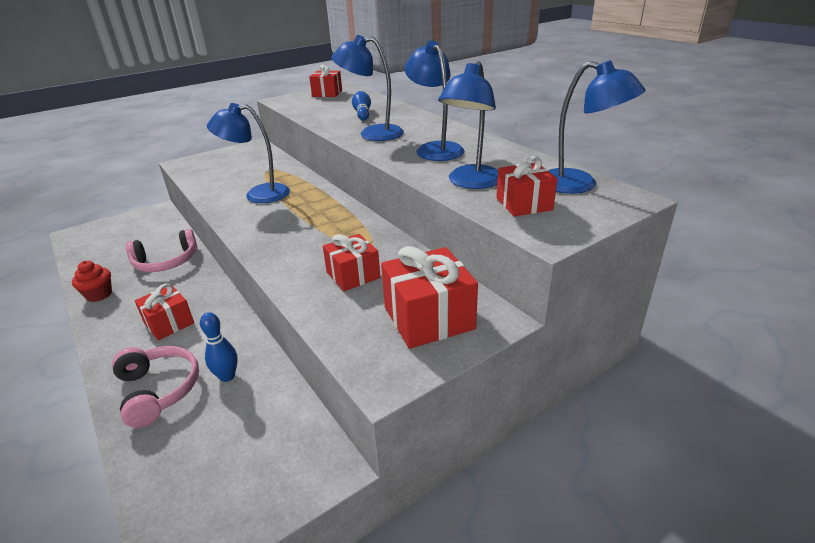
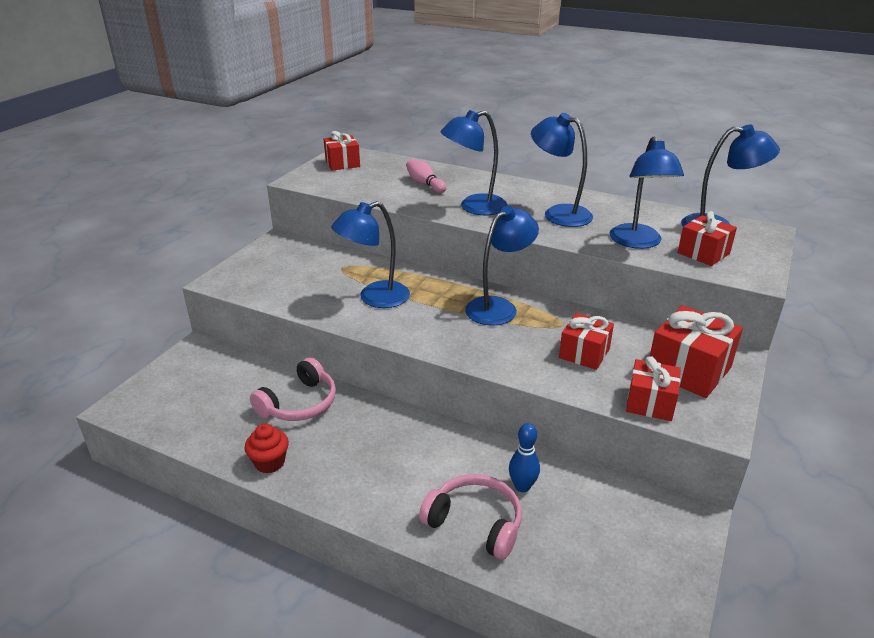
camera: 30 degrees left, 0 degrees up
red gift [135,284,194,340] -> red gift moved to [626,356,681,421]
blue bowling pin [352,91,371,121] -> pink bowling pin [406,159,446,193]
none -> blue lamp [465,206,539,326]

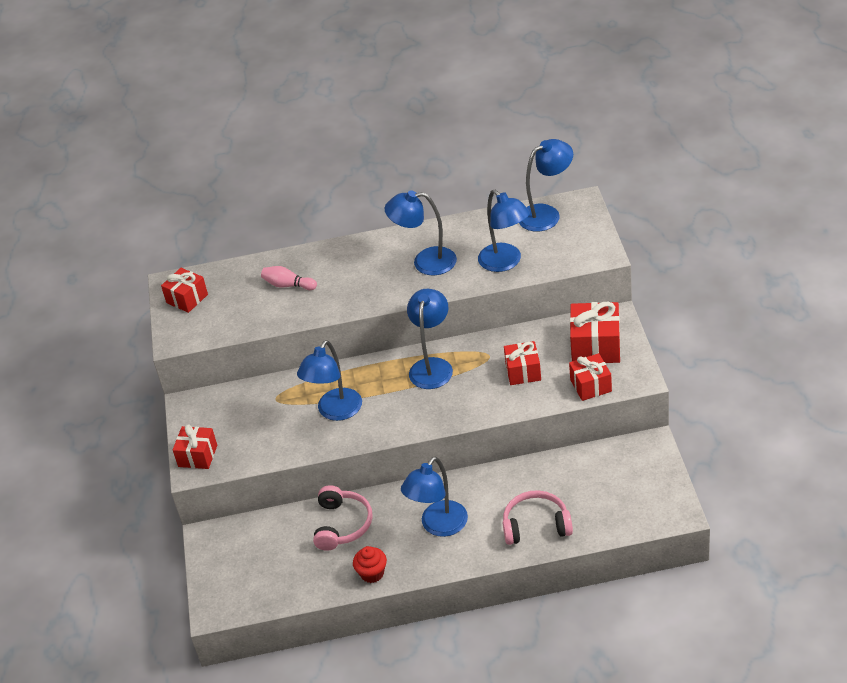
camera: 30 degrees left, 10 degrees up
blue lamp [440,110,508,215] -> blue lamp moved to [401,457,468,537]
blue bowling pin [509,423,540,492] -> none
red gift [678,211,737,266] -> red gift moved to [173,424,217,469]

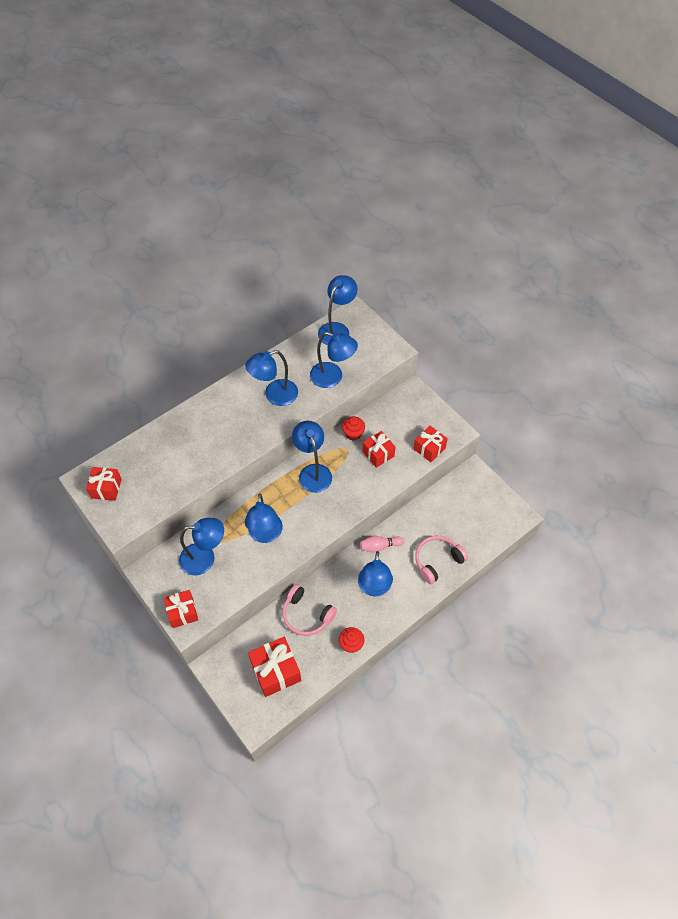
camera: 35 degrees left, 15 degrees up
pink bowling pin [261,266,317,290] -> pink bowling pin moved to [360,536,404,552]
pink headphones [313,485,373,551] -> pink headphones turned 150 degrees clockwise [282,584,337,636]
red gift [570,301,620,363] -> red gift moved to [248,637,301,697]
none -> blue lamp [179,518,224,575]
none -> red cupcake [342,417,365,441]

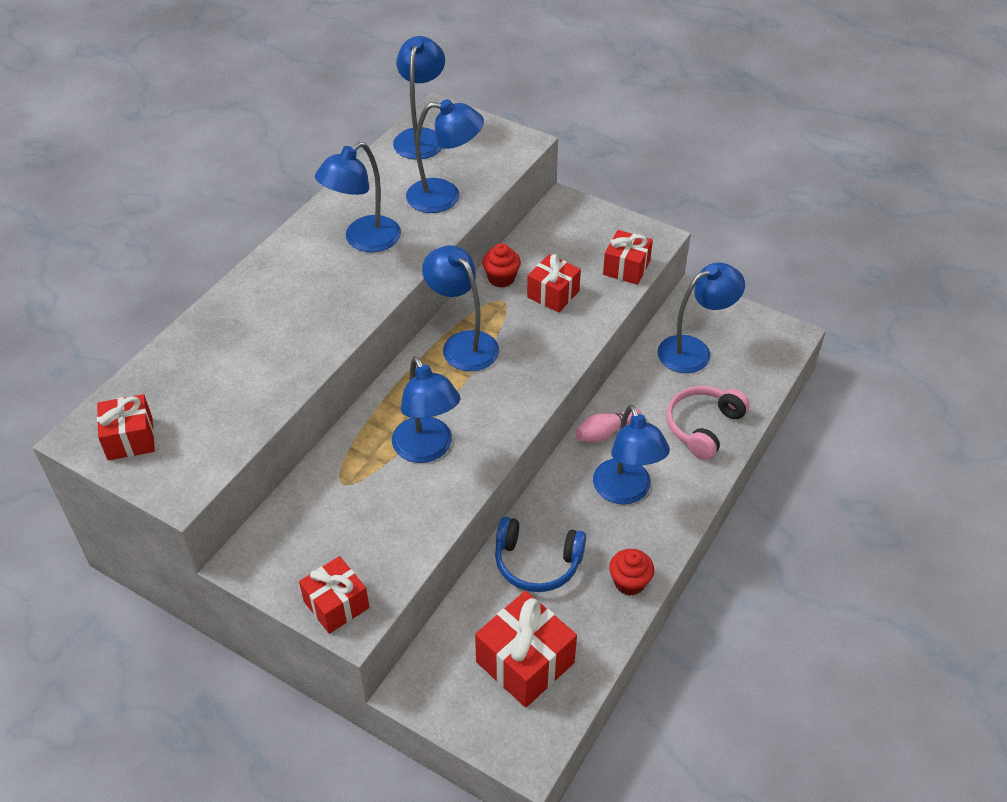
camera: 20 degrees left, 10 degrees down
blue lamp [179,518,224,575] -> blue lamp moved to [658,263,745,373]
pink headphones [282,584,337,636] -> blue headphones [495,517,586,592]

